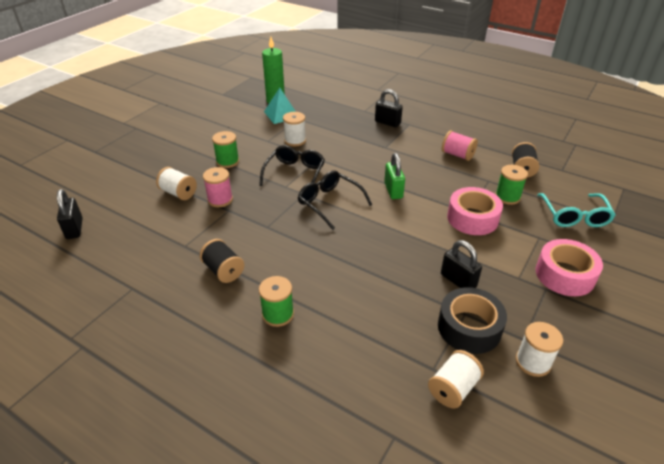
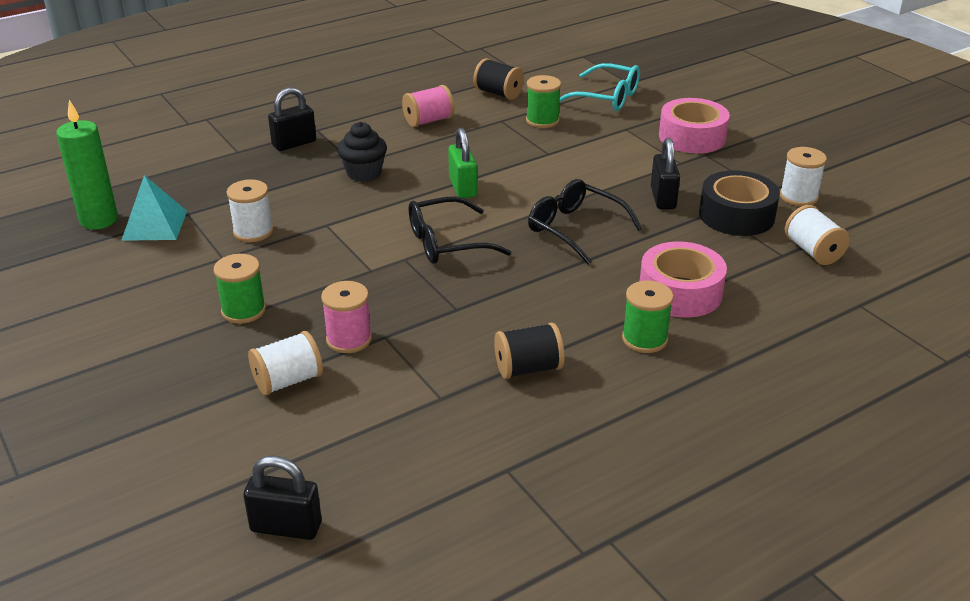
camera: 65 degrees left, 5 degrees down
black glasses [259,145,325,186] -> black glasses moved to [528,179,643,265]
green padlock [384,153,405,199] -> green padlock turned 60 degrees clockwise [448,128,477,198]
black padlock [441,240,482,288] -> black padlock turned 75 degrees counterclockwise [651,138,680,209]
pink tape [447,187,503,235] -> pink tape moved to [640,241,727,318]
none -> black cupcake [337,122,387,182]

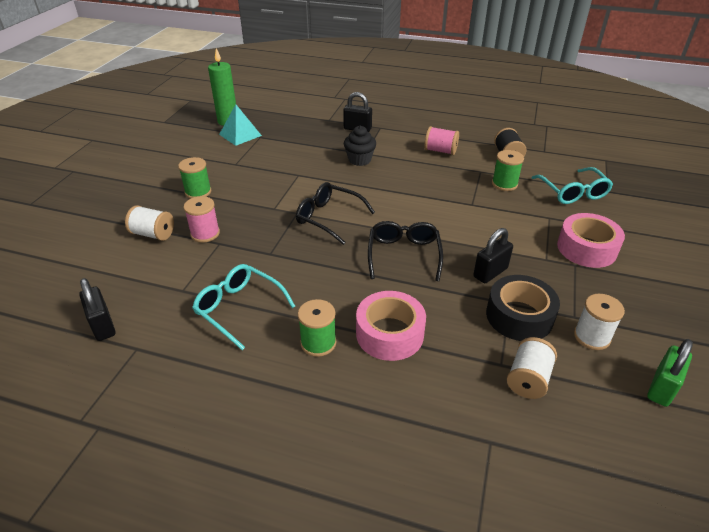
camera: 50 degrees right, 5 degrees up
white spool [227,179,274,242] -> none
black padlock [243,456,322,540] -> black padlock moved to [79,278,115,341]
green padlock [448,128,477,198] -> green padlock moved to [647,339,693,407]
black spool [494,322,565,379] -> turquoise glasses [192,264,295,350]

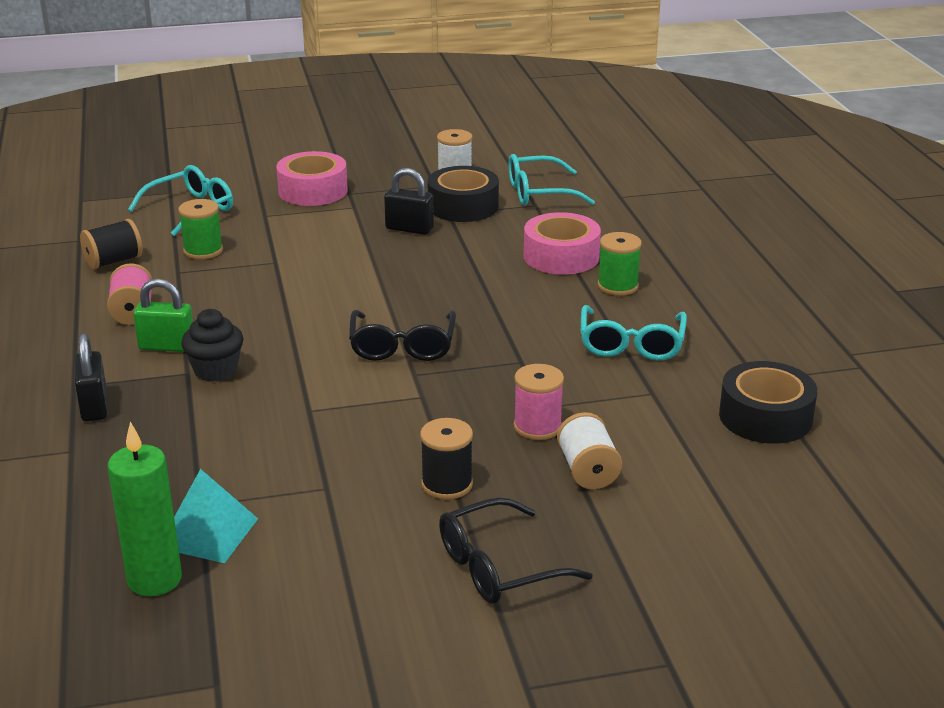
camera: 120 degrees left, 10 degrees down
black padlock [79,278,115,341] -> black tape [719,361,817,444]
green spool [178,157,211,199] -> black spool [420,418,473,500]
black glasses [368,221,443,281] -> black glasses moved to [439,497,593,604]
white spool [507,337,557,399] -> turquoise glasses [509,154,595,205]
green padlock [647,339,693,407] -> green padlock moved to [133,278,193,352]

